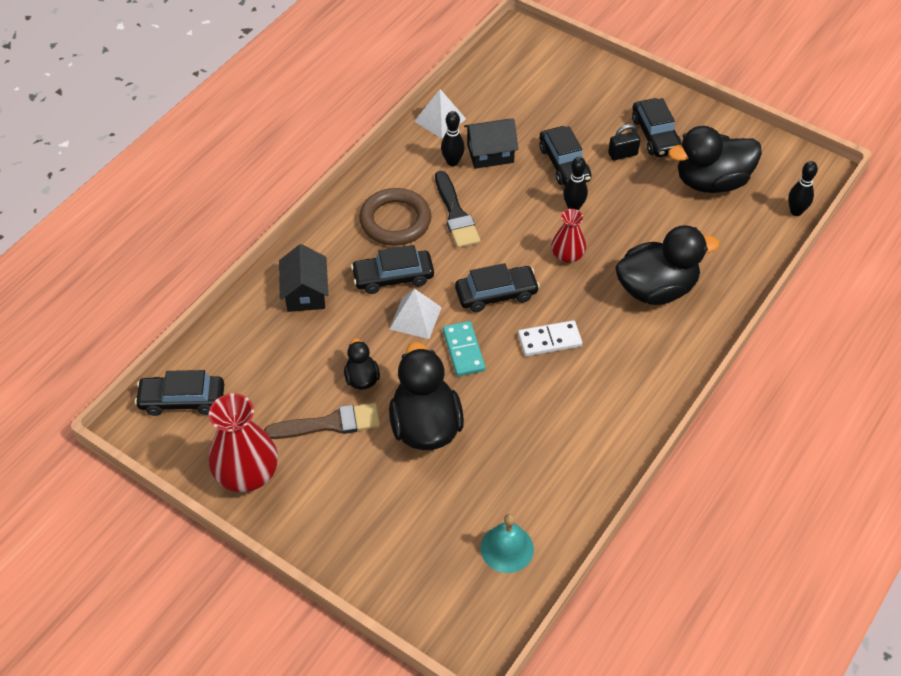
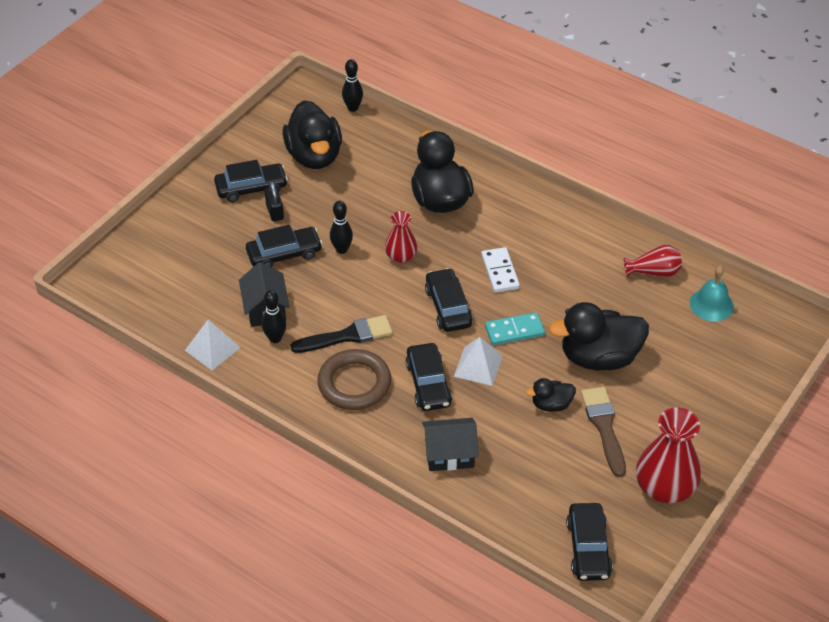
camera: 90 degrees left, 5 degrees down
none -> red vase [624,245,682,277]

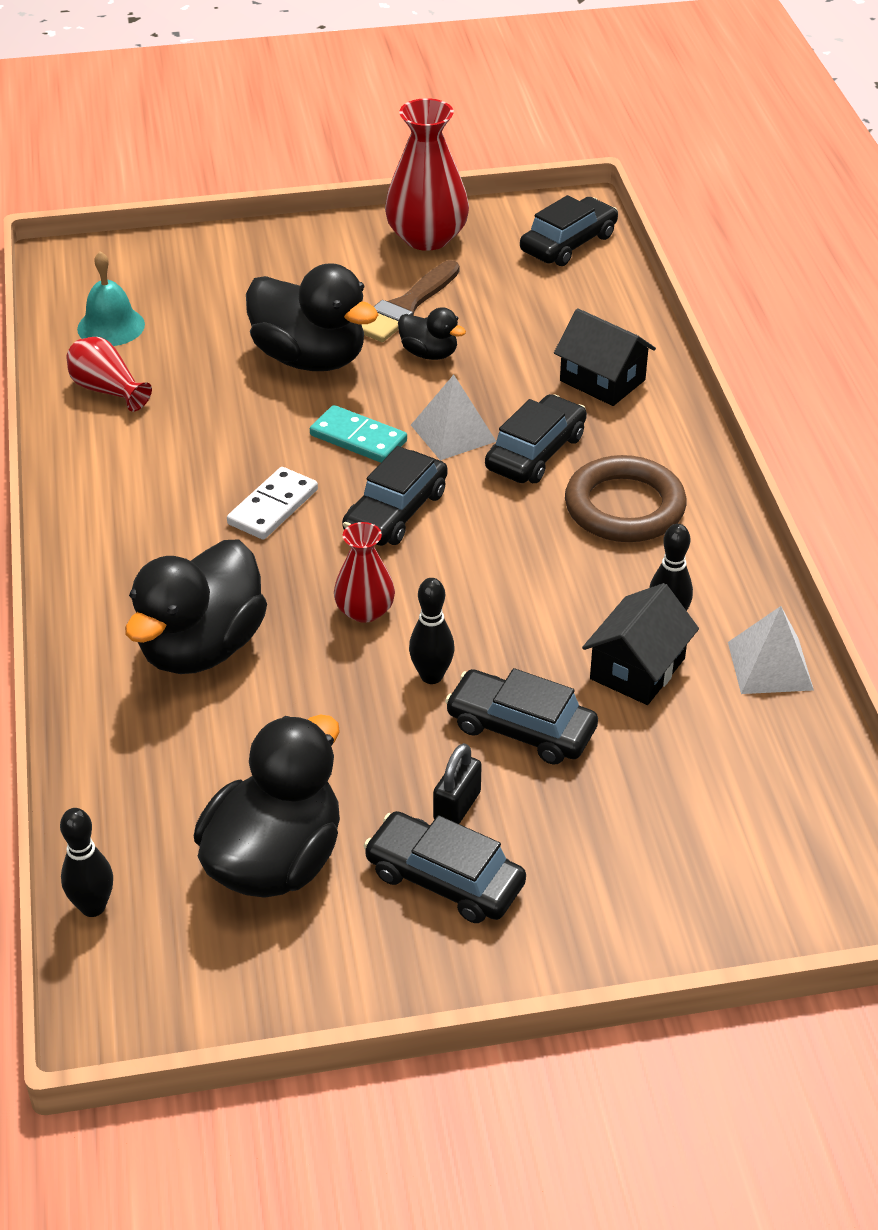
camera: 135 degrees left, 5 degrees down
black brush [290,315,393,353] -> none

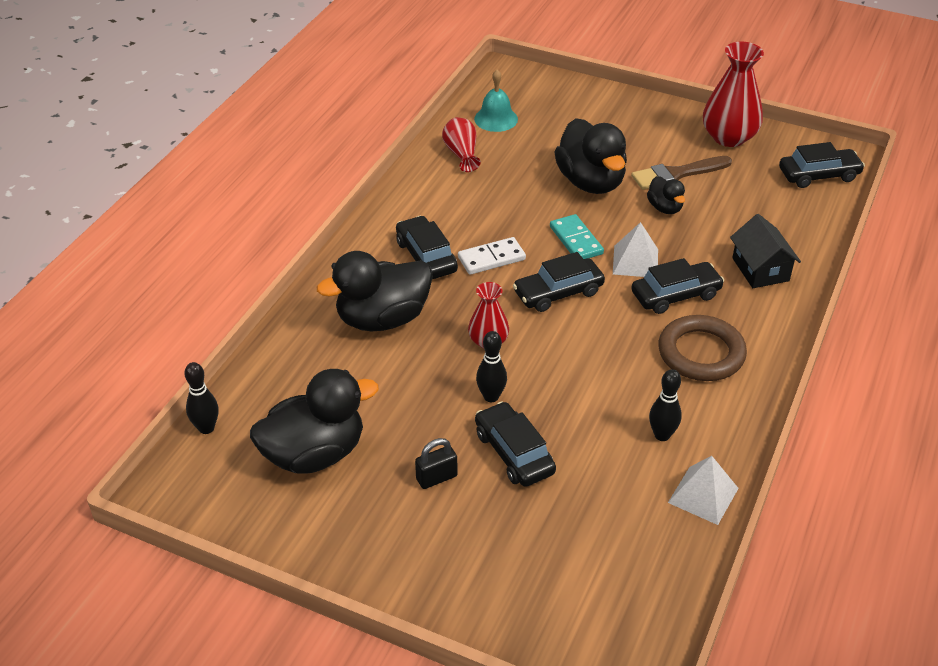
camera: 35 degrees right, 0 degrees up
black car [364,811,526,923] -> black car moved to [396,216,458,280]
black house [582,583,699,705] -> none

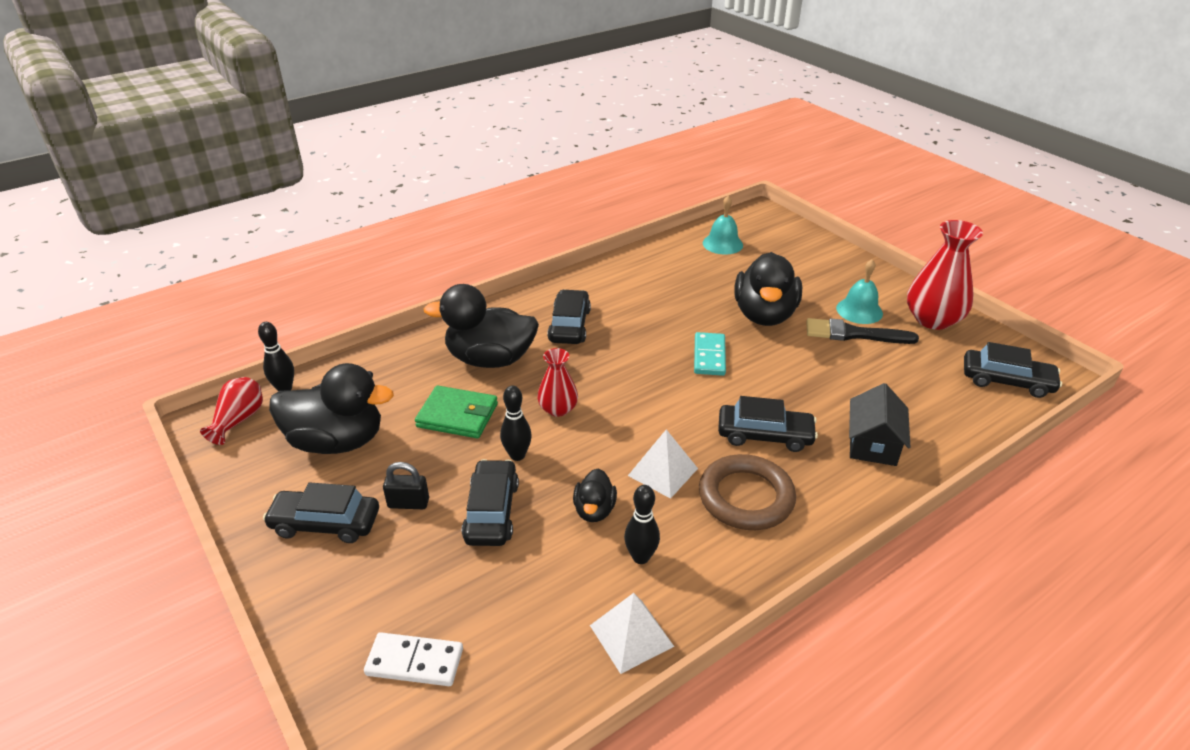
camera: 30 degrees right, 5 degrees down
red vase [442,117,481,172] -> red vase moved to [200,377,263,445]
white domino [458,237,526,275] -> white domino moved to [364,632,463,686]
black car [513,252,605,312] -> black car moved to [263,482,379,543]
white pyramid [613,222,658,277] -> white pyramid moved to [628,429,698,499]
brown brush [631,156,732,190] -> black brush [806,318,919,344]
black duck [647,176,685,214] -> black duck moved to [573,468,617,522]
none -> green wallet [415,386,498,438]
none -> turquoise bell [836,259,883,324]

